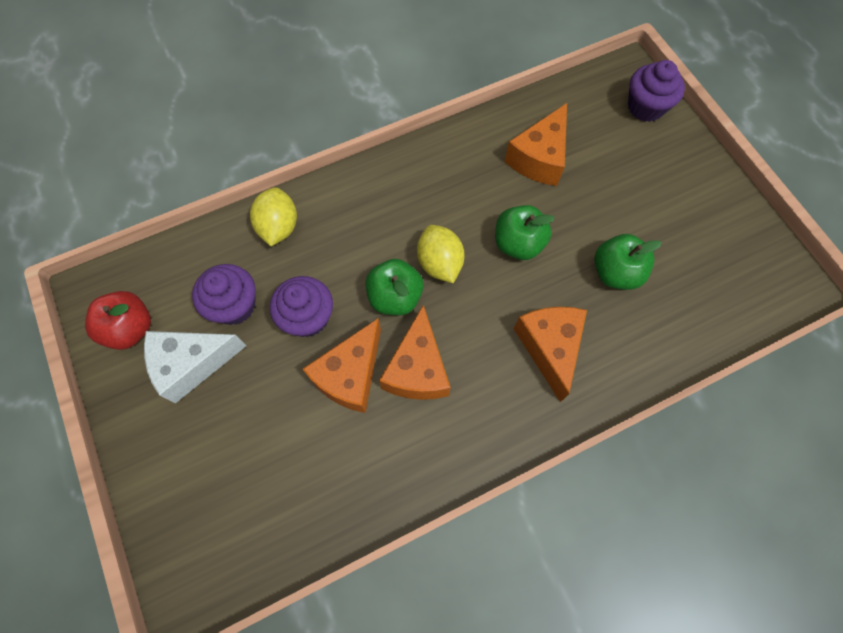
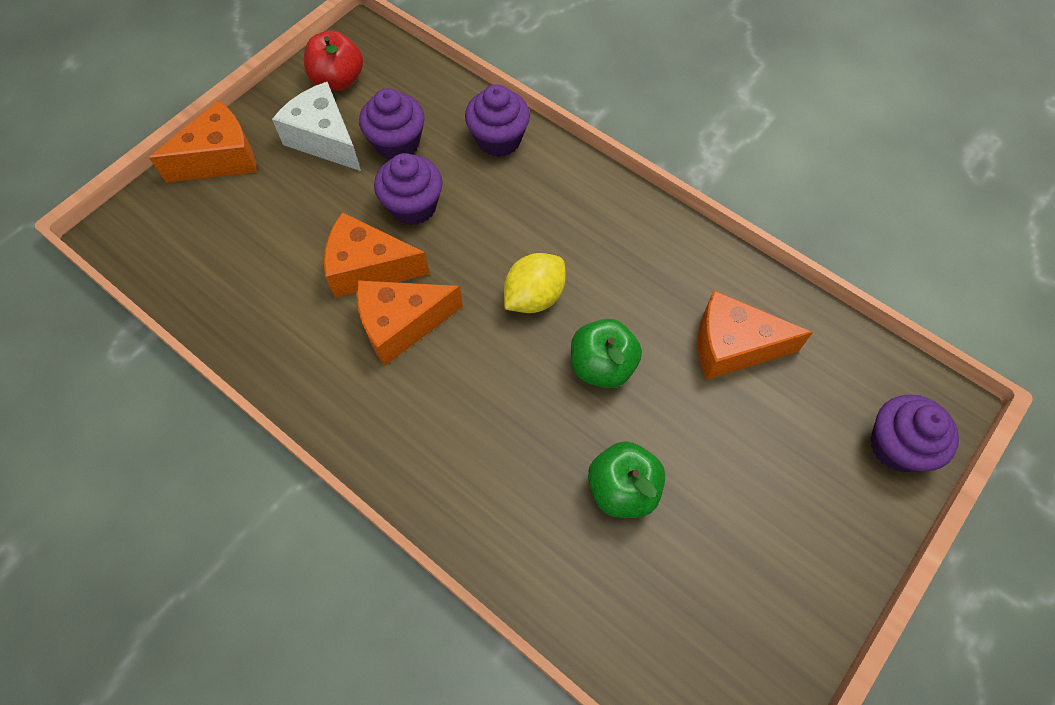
camera: 65 degrees right, 5 degrees down
yellow lemon [250,187,297,246] -> purple cupcake [465,84,530,157]
green apple [365,259,424,315] -> none
orange cheese [514,307,587,402] -> orange cheese moved to [149,100,257,183]

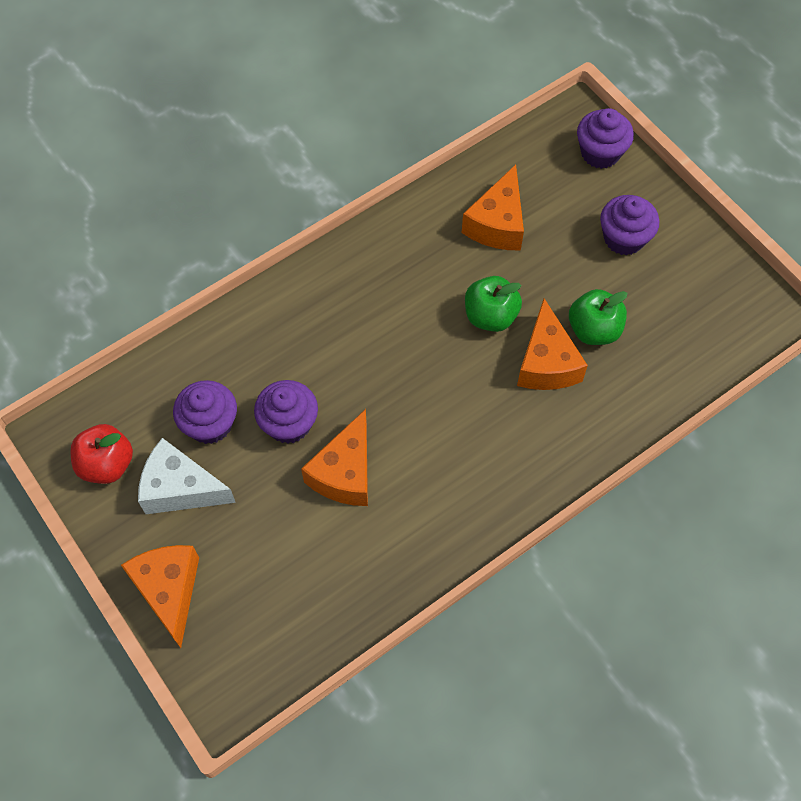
camera: 75 degrees left, 0 degrees up
white cheese [272,82,361,171] -> white cheese turned 45 degrees clockwise [138,438,236,514]
orange cheese [356,280,463,366] -> orange cheese moved to [517,298,588,390]
purple cupcake [465,84,530,157] -> purple cupcake moved to [600,195,659,256]
yellow lemon [504,253,566,313] -> none

